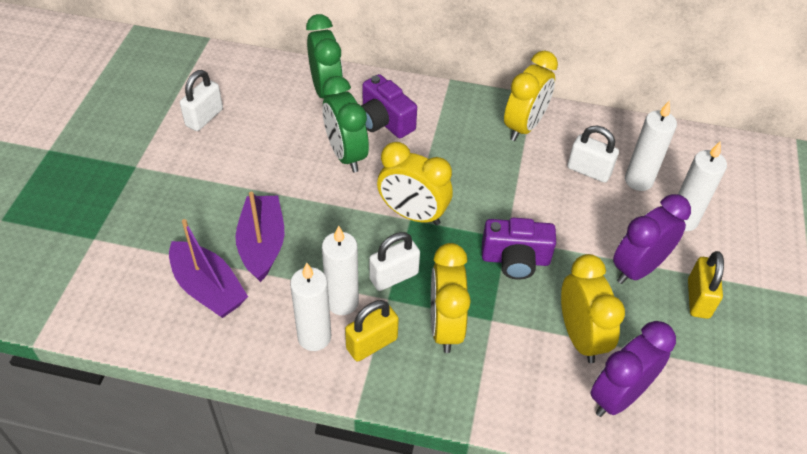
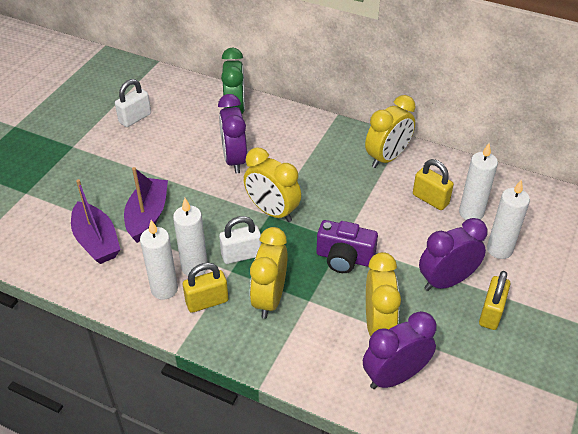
camera: 15 degrees right, 5 degrees down
green clock [322,76,369,172] -> purple clock [218,94,247,174]
purple camera [361,74,417,138] -> none
white padlock [567,126,619,183] -> yellow padlock [413,159,454,210]

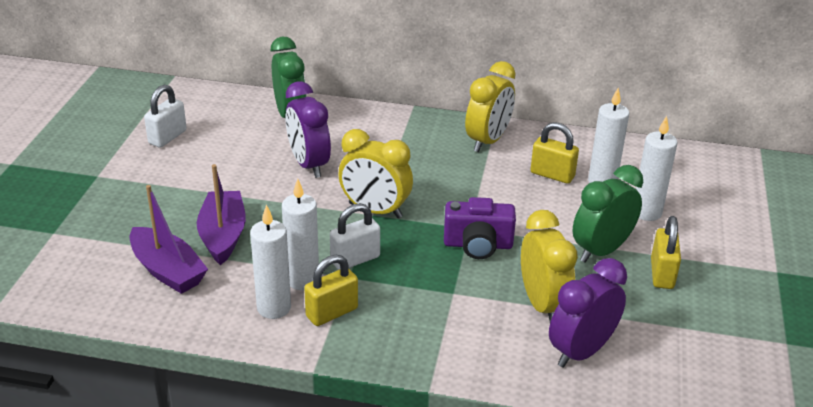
camera: 15 degrees left, 10 degrees down
yellow clock [250,227,287,319] -> none
purple clock [419,218,488,291] -> green clock [573,165,643,263]

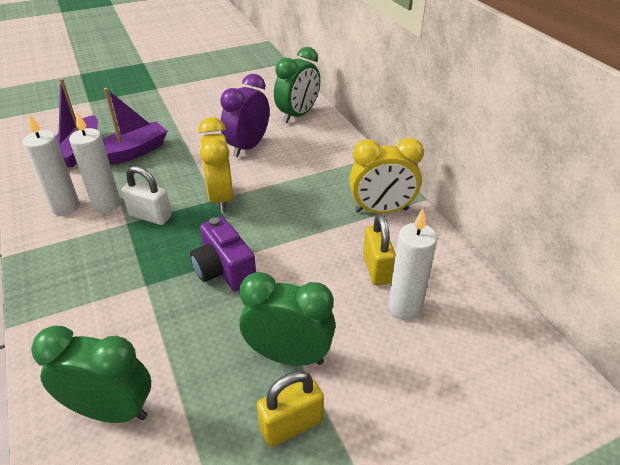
camera: 55 degrees right, 5 degrees up
white padlock [144,85,187,148] -> none
yellow padlock [304,255,358,326] -> none
yellow clock [521,210,578,322] -> none
purple clock [549,258,627,368] -> green clock [31,326,151,423]
white candle [636,116,678,221] -> none

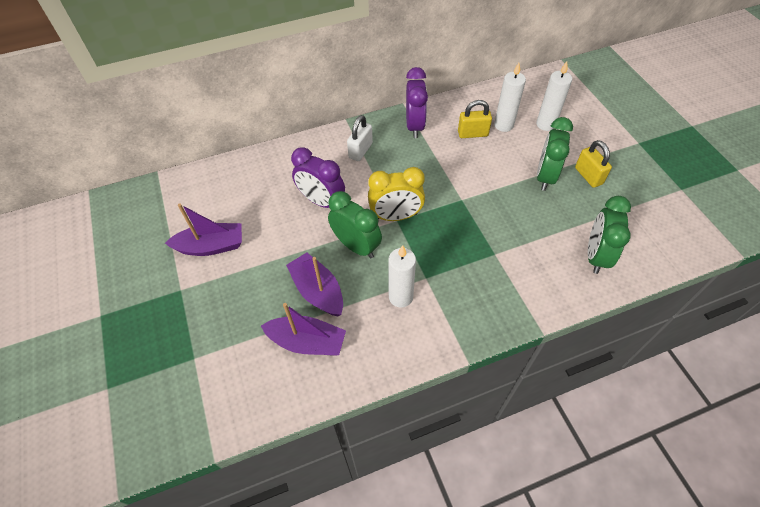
camera: 85 degrees left, 15 degrees up
white candle [23,114,80,215] -> white candle moved to [536,61,572,131]
white padlock [122,166,172,225] -> white padlock moved to [347,115,373,161]
purple camera [190,217,256,291] -> none
green clock [274,47,320,123] -> green clock moved to [328,191,382,259]
yellow clock [349,138,424,214] -> purple clock [406,67,428,138]
none -> purple boat [165,204,242,256]

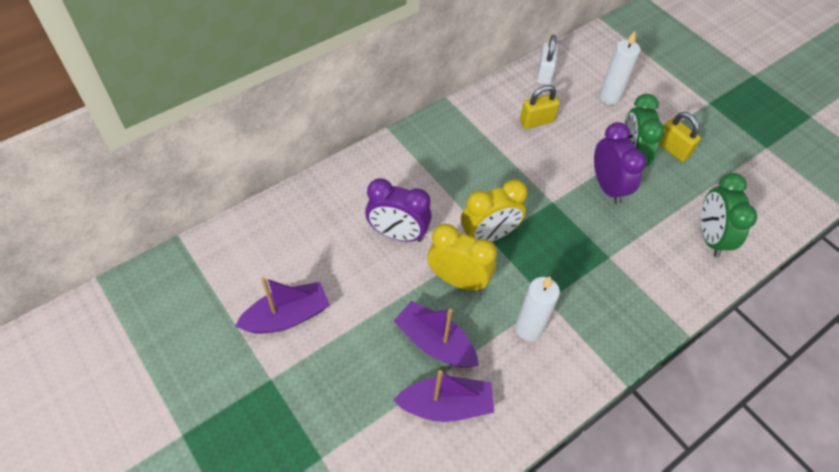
camera: 20 degrees left, 0 degrees up
green clock [328,191,382,259] -> yellow clock [427,223,497,291]
white padlock [347,115,373,161] -> white padlock moved to [537,35,558,85]
purple clock [406,67,428,138] -> purple clock moved to [594,122,646,204]
white candle [494,63,526,132] -> none

